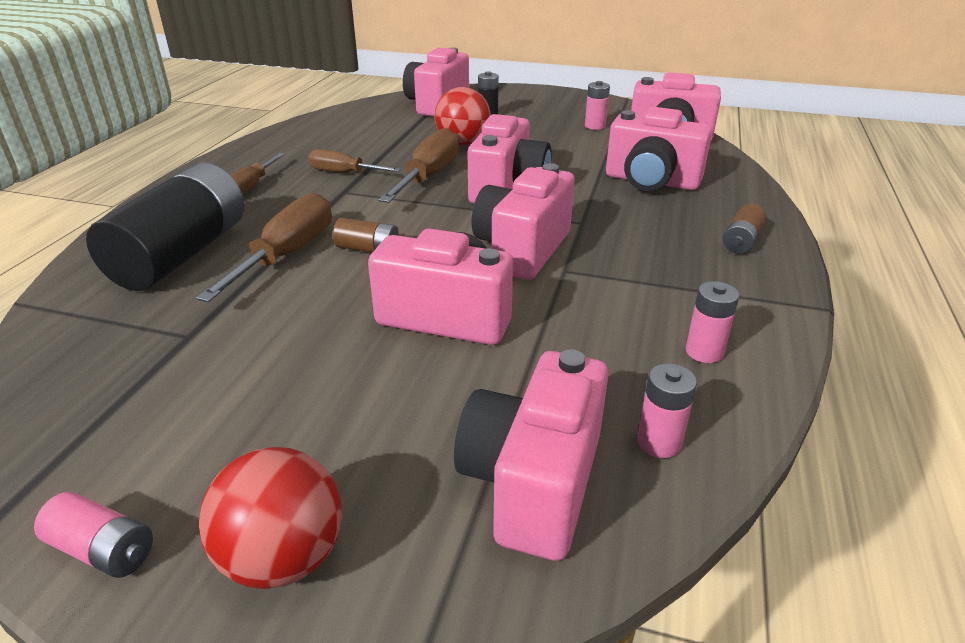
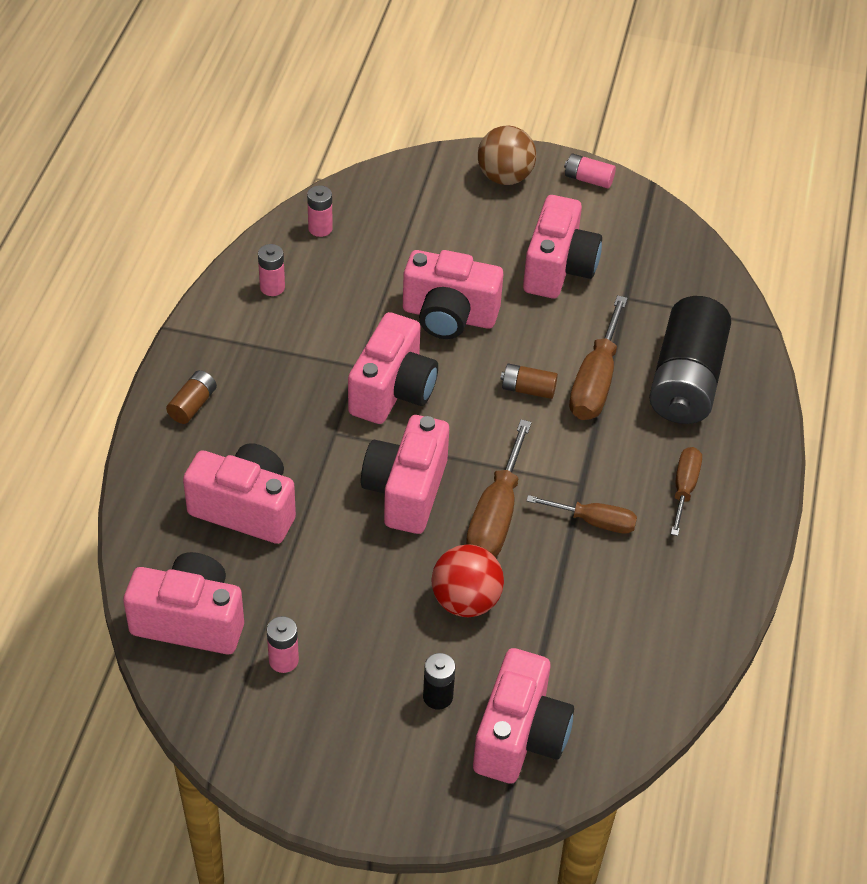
camera: 175 degrees right, 15 degrees up
red ball [199,447,342,589] -> brown ball [478,125,536,185]
pink camera [454,349,608,561] -> pink camera moved to [523,195,602,298]

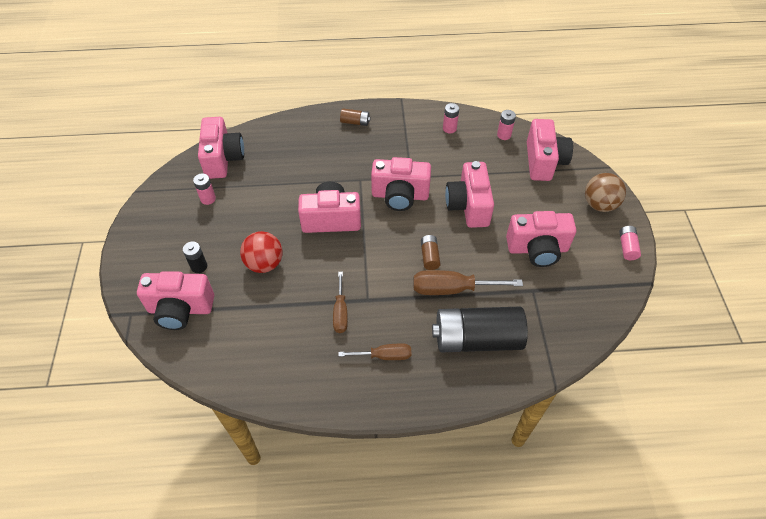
camera: 75 degrees right, 5 degrees up
pink camera [183,443,296,544] -> pink camera moved to [527,119,573,181]
brown screwdriver [466,419,532,557] -> none

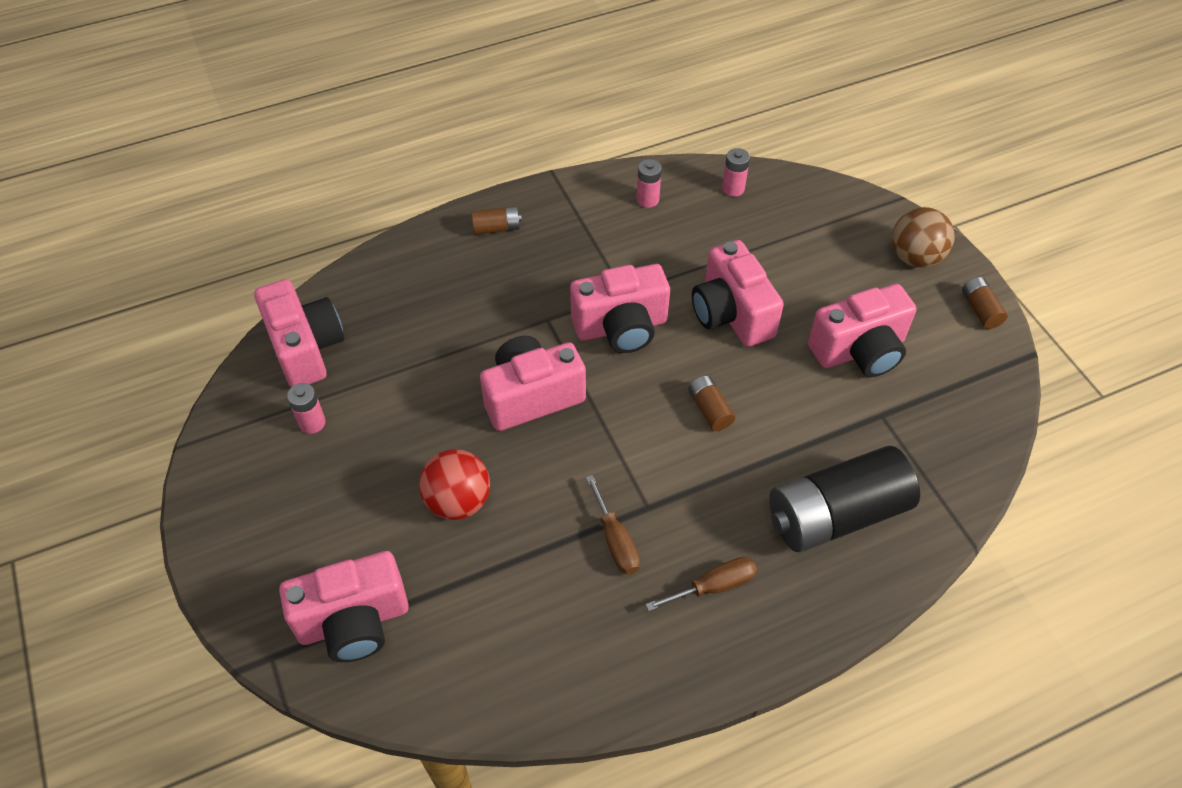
camera: 20 degrees left, 0 degrees up
black battery [183,241,207,273] -> none
brown screwdriver [413,270,523,295] -> none
pink camera [527,119,573,181] -> none
pink battery [619,226,641,260] -> brown battery [962,277,1008,329]

